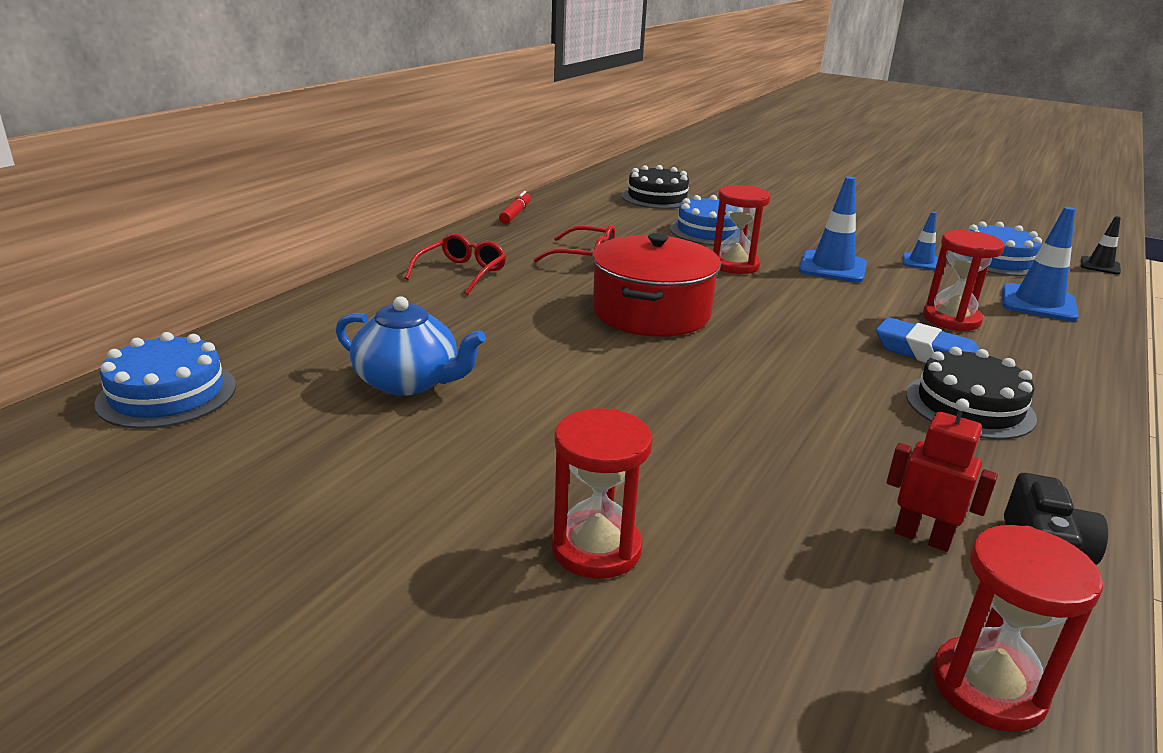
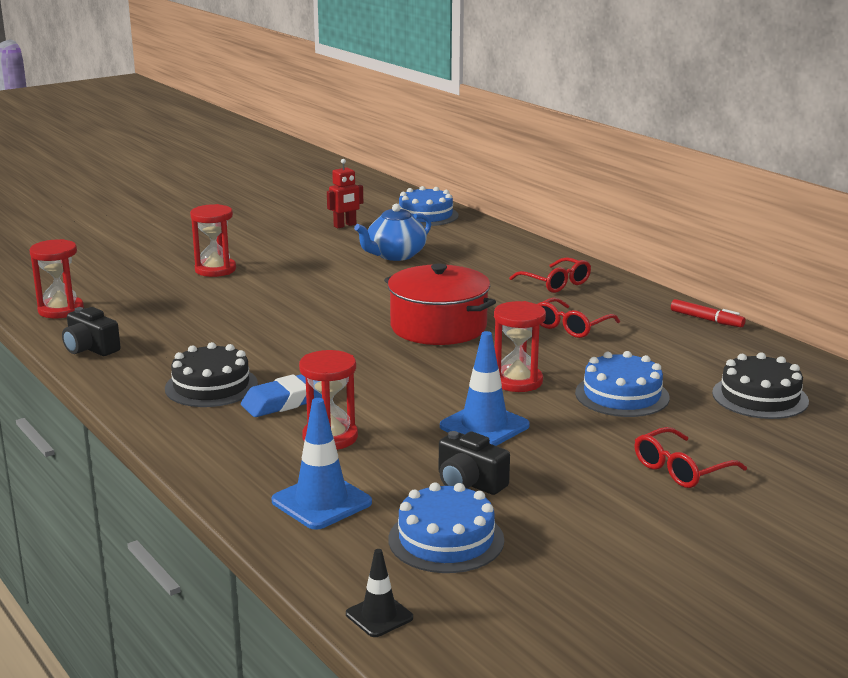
camera: 115 degrees right, 5 degrees down
red robot [887,399,998,552] -> red robot moved to [327,159,363,228]
blue traffic cone [903,212,938,270] -> black camera [439,431,510,495]
none -> red glasses [634,427,747,488]

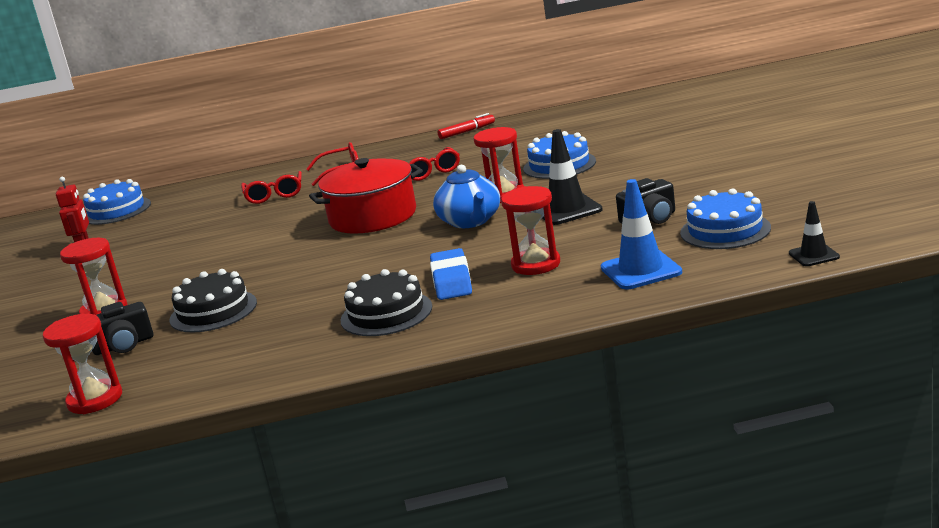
camera: 60 degrees left, 0 degrees up
black camera [62,307,120,356] -> black camera moved to [92,302,153,355]
blue teapot [354,204,431,261] -> blue teapot moved to [433,165,500,228]
blue traffic cone [440,331,530,446] -> black traffic cone [542,129,603,225]
red glasses [634,427,747,488] -> red glasses moved to [241,171,302,204]
black cake [712,352,809,419] -> black cake moved to [169,269,257,333]

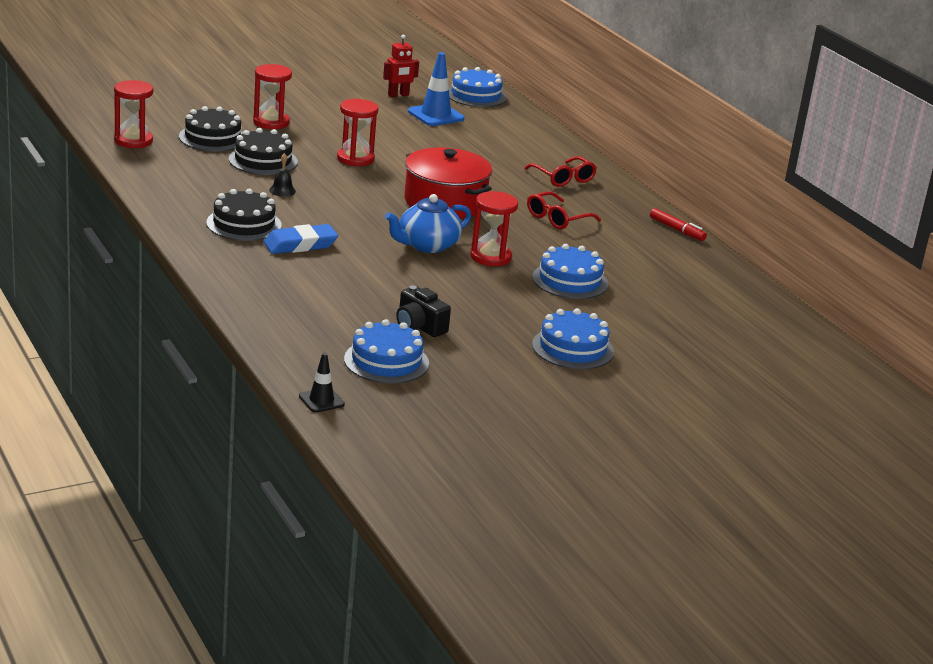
camera: 65 degrees right, 5 degrees up
black camera [92,302,153,355] -> black cake [179,106,243,151]
red glasses [241,171,302,204] -> none
red hourglass [501,186,560,275] -> red hourglass moved to [337,99,378,166]
black traffic cone [542,129,603,225] -> none
blue traffic cone [601,179,682,289] -> blue traffic cone moved to [408,52,464,126]
none -> black bell [269,153,296,197]
none -> blue cake [532,308,614,370]

